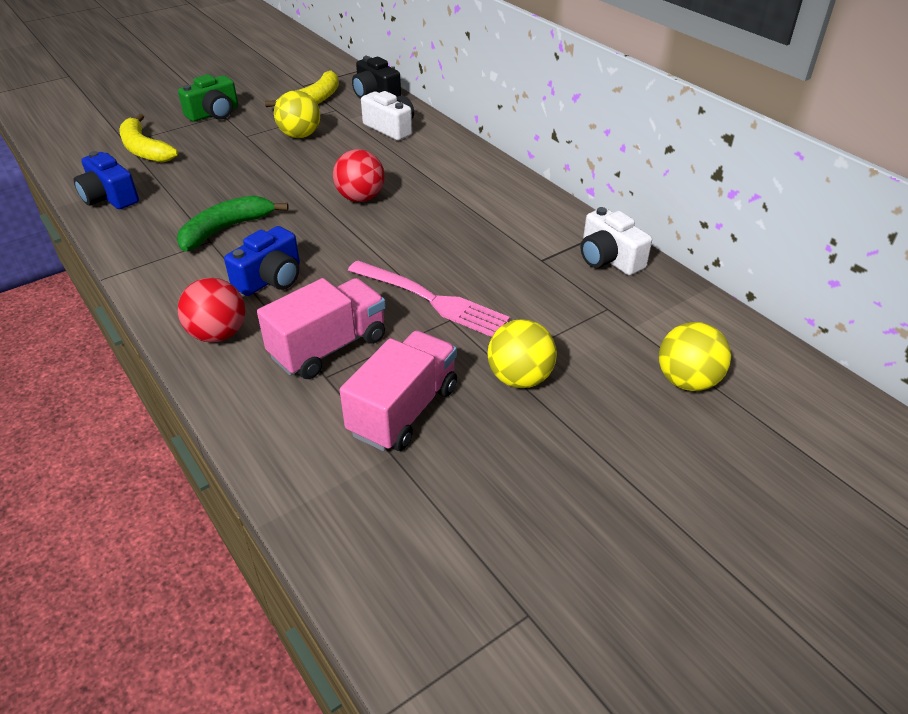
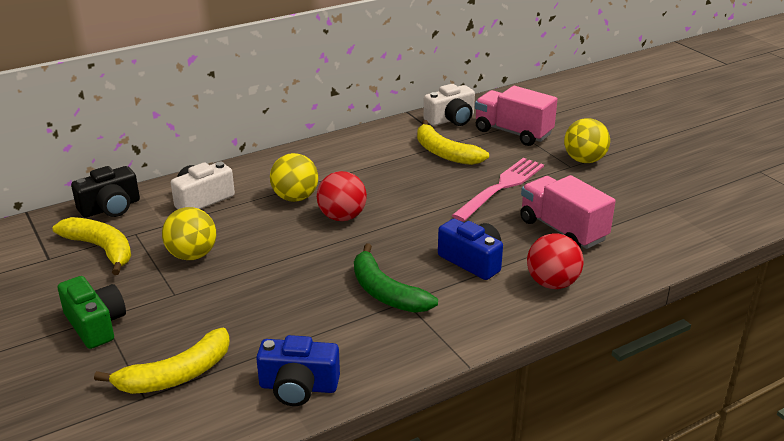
camera: 85 degrees left, 10 degrees down
blue camera [74,151,139,209] -> blue camera turned 45 degrees clockwise [256,335,340,406]
pink truck [339,331,457,451] -> pink truck moved to [475,86,558,146]
yellow ball [659,322,731,391] -> yellow ball moved to [270,153,318,202]
none -> yellow banana [417,120,489,165]

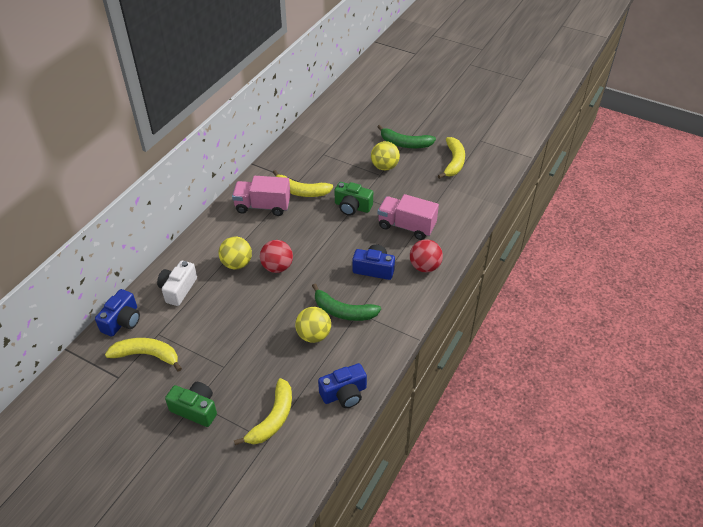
camera: 30 degrees left, 15 degrees up
black camera [71,166,140,218] -> blue camera [95,289,140,337]
yellow ball [162,207,216,260] -> yellow ball moved to [295,307,331,343]
white camera [423,84,475,126] -> none
pink fork [452,158,544,222] -> green camera [335,182,373,216]
pink truck [475,86,558,146] -> pink truck moved to [232,176,291,216]
none -> green banana [377,125,436,148]
none -> yellow banana [438,137,465,179]

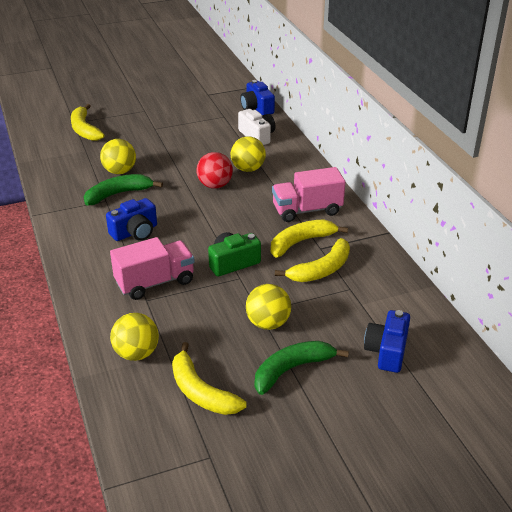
camera: 130 degrees right, 10 degrees down
yellow banana [105,338,182,372] -> yellow banana moved to [275,238,350,282]
green camera [165,382,217,427] -> none
pink truck [232,176,291,216] -> pink truck turned 150 degrees counterclockwise [272,167,345,222]
blue camera [318,363,367,408] -> blue camera moved to [364,310,410,373]
red ball [410,239,443,273] -> none
none -> yellow ball [110,313,159,361]

